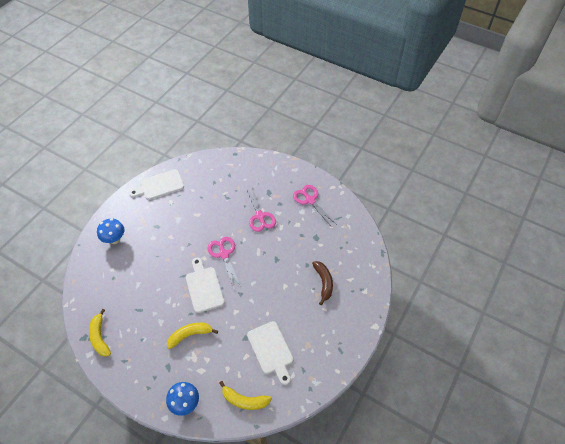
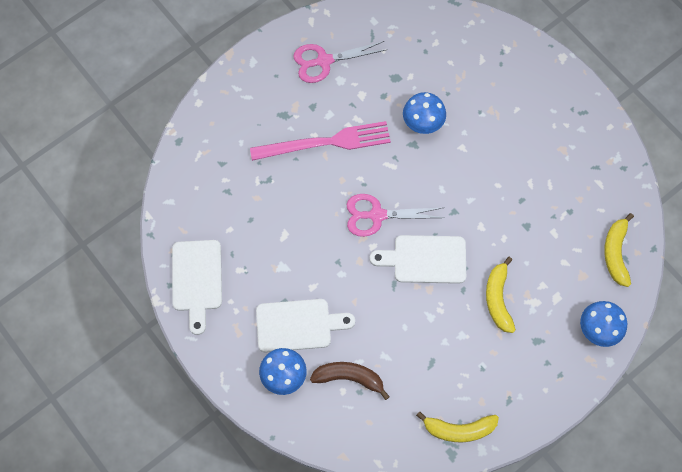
camera: 70 degrees left, 15 degrees up
yellow banana [219,381,272,410] -> yellow banana turned 150 degrees clockwise [604,213,634,287]
pink scissors [246,187,276,232] -> pink fork [250,121,391,161]
white cutting board [247,321,294,385] -> white cutting board moved to [256,299,355,353]
brown banana [312,261,333,305] -> brown banana moved to [310,362,390,400]
none -> blue mushroom [403,92,446,134]

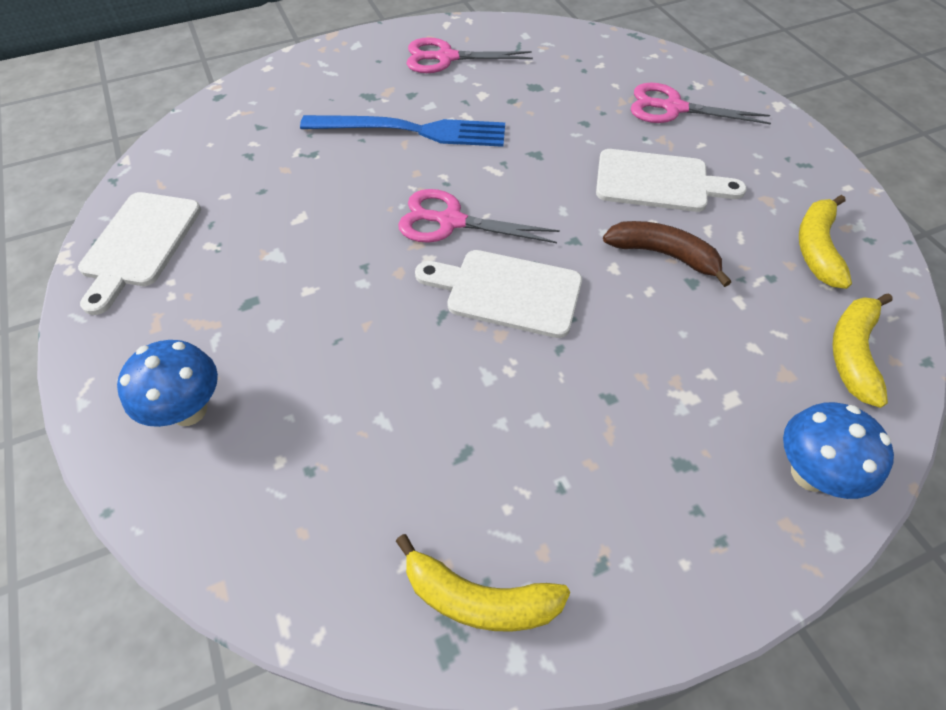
camera: 15 degrees right, 15 degrees down
pink fork [250,121,391,161] -> blue fork [300,115,505,147]
white cutting board [256,299,355,353] -> white cutting board moved to [596,149,747,212]
brown banana [310,362,390,400] -> brown banana moved to [603,221,731,287]
blue mushroom [403,92,446,134] -> none
yellow banana [486,257,516,333] -> yellow banana moved to [799,195,852,289]
none -> pink scissors [631,83,771,124]

